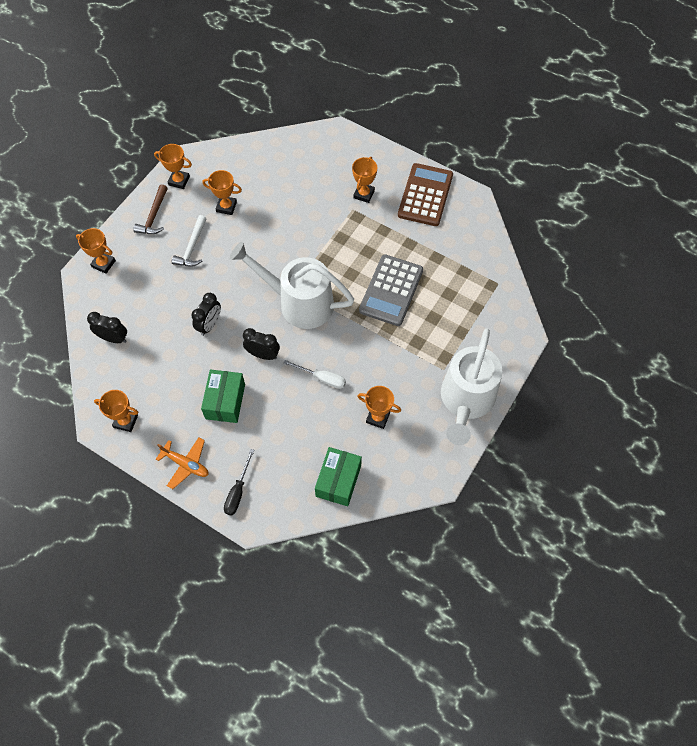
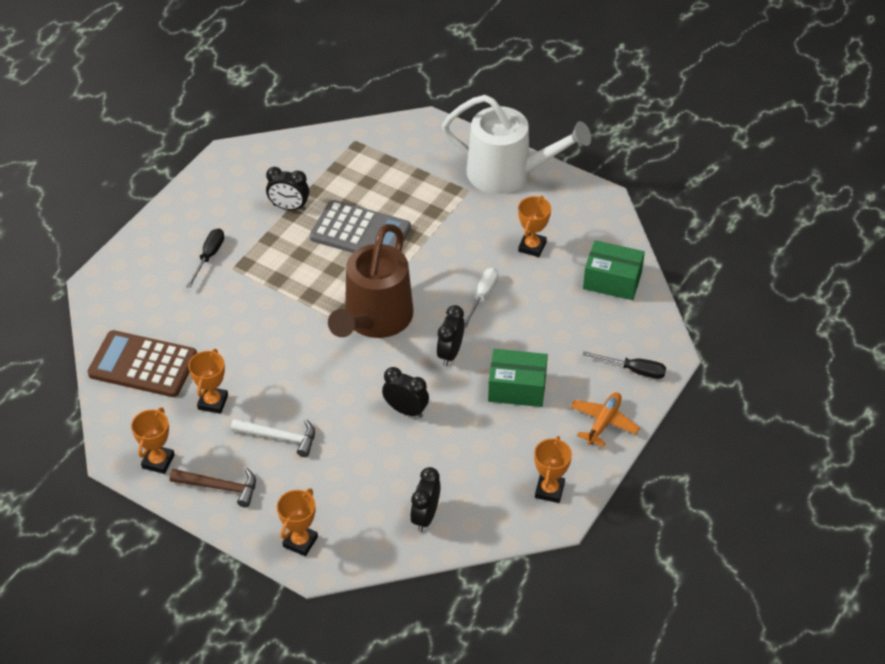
camera: 90 degrees left, 15 degrees down
white watering can [230,242,354,329] -> brown watering can [328,224,413,338]
orange trophy [352,157,377,203] -> black screwdriver [186,228,224,288]
brown calculator [398,163,453,226] -> brown calculator moved to [87,330,197,397]
none -> black clock [266,167,309,211]

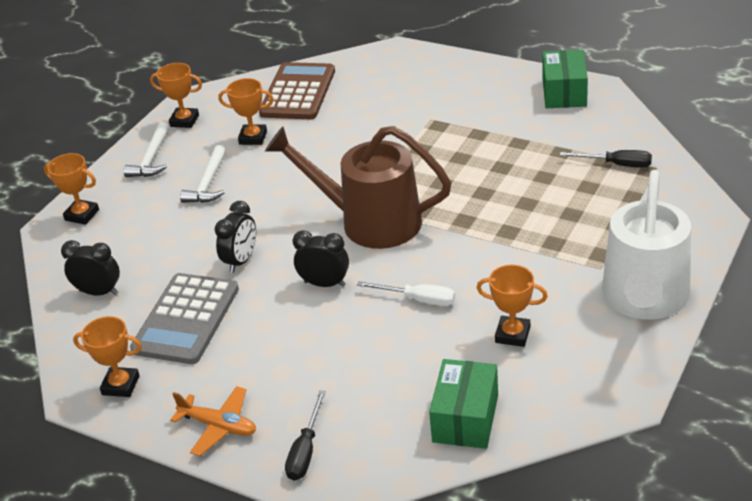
camera: 90 degrees right, 10 degrees down
brown hammer [169,468,256,508] -> white hammer [124,122,169,177]
black screwdriver [186,228,224,288] -> black screwdriver moved to [560,150,652,168]
black clock [266,167,309,211] -> none
grey calculator [310,200,411,253] -> grey calculator moved to [130,273,239,364]
green box [488,349,548,407] -> green box moved to [543,50,588,108]

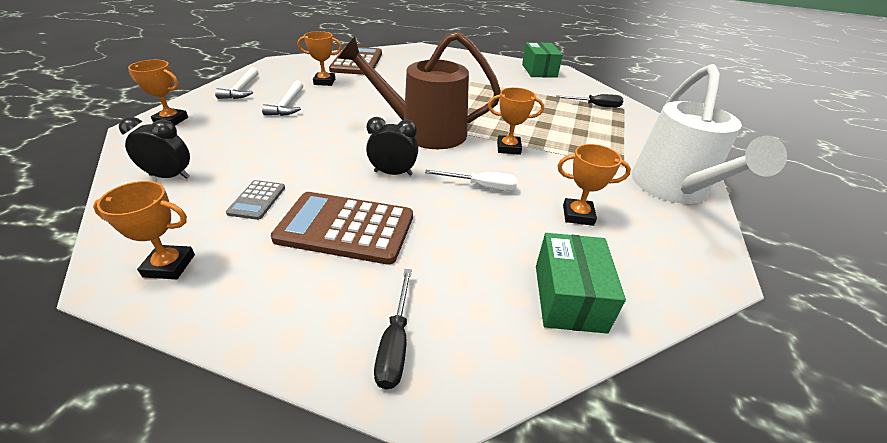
camera: 15 degrees left, 0 degrees up
grey calculator [130,273,239,364] -> grey calculator [226,180,285,220], size x0.49
orange trophy [150,63,202,128] -> orange trophy moved to [488,87,544,155]
orange plane [170,386,256,456] -> none
black clock [214,201,256,273] -> none
none -> brown calculator [271,192,413,265]

